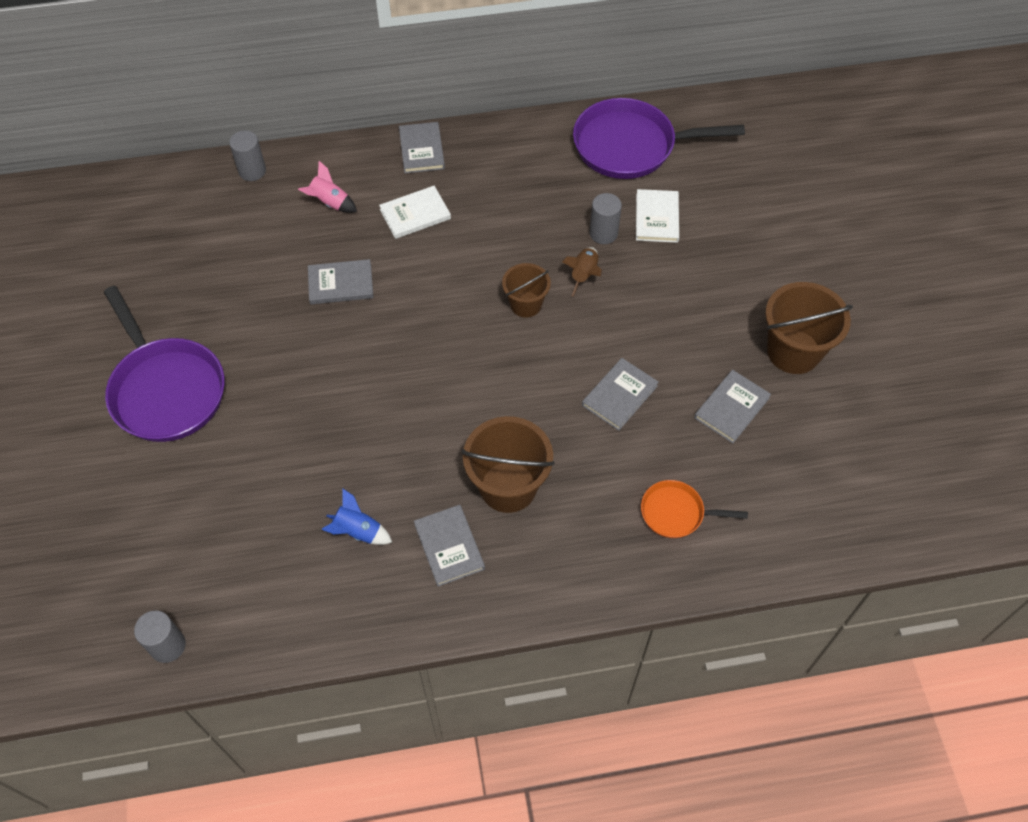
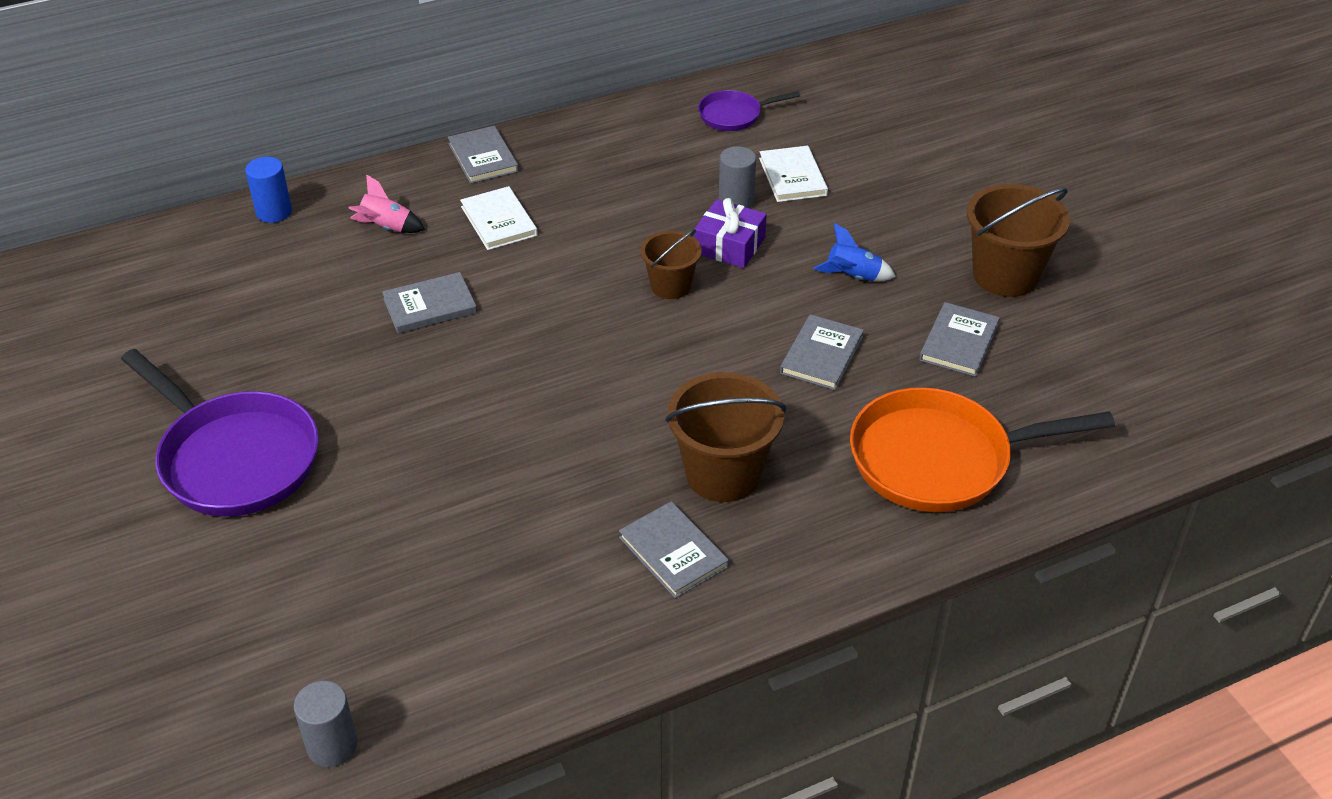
camera: 15 degrees left, 15 degrees down
grey cylinder [229,131,266,181] -> blue cylinder [245,157,292,223]
blue rocket [321,489,392,545] -> blue rocket moved to [813,223,896,281]
white book [379,186,451,239] -> white book turned 75 degrees counterclockwise [460,186,538,250]
brown rocket [562,247,602,297] -> purple gift [694,198,767,268]
purple pan [573,98,745,179] -> purple pan [698,90,800,131], size x0.51
orange pan [641,480,748,538] -> orange pan [850,387,1115,512], size x1.96

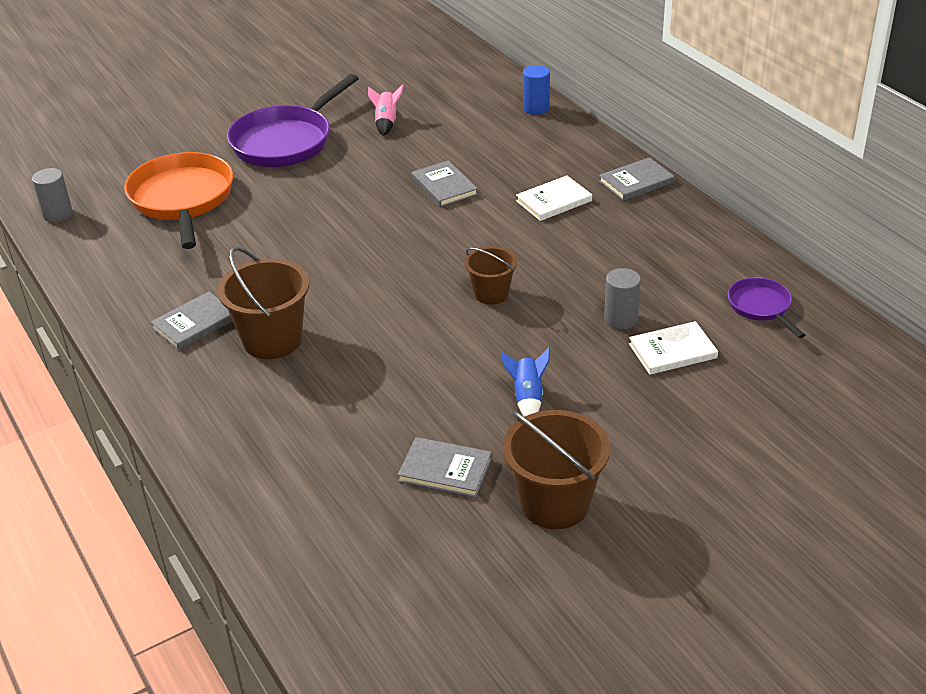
camera: 85 degrees right, 5 degrees down
pink rocket [348,174,425,233] -> pink rocket moved to [368,84,404,136]
purple gift [694,198,767,268] -> none
grey book [780,314,864,390] -> none
orange pan [850,387,1115,512] -> orange pan moved to [124,152,233,249]

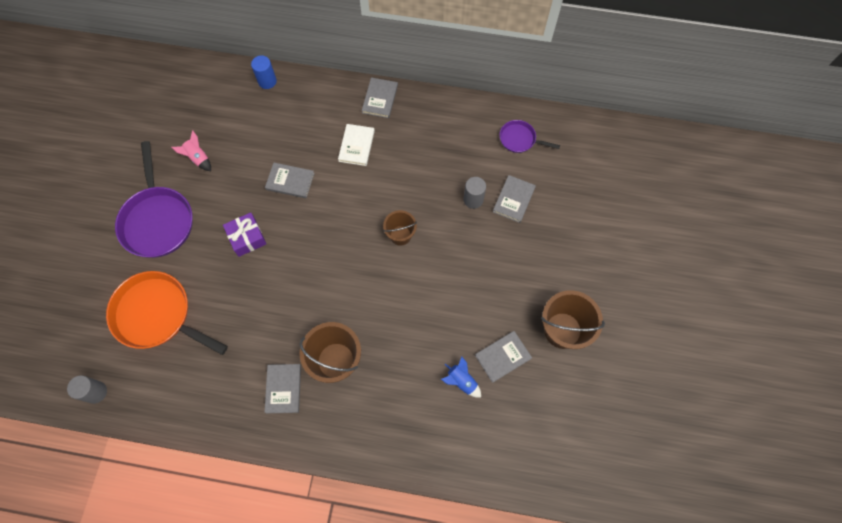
camera: 50 degrees left, 30 degrees up
blue rocket [501,348,550,417] -> blue rocket moved to [441,357,481,398]
white book [629,321,718,375] -> grey book [493,175,536,223]
none -> purple gift [223,212,266,257]

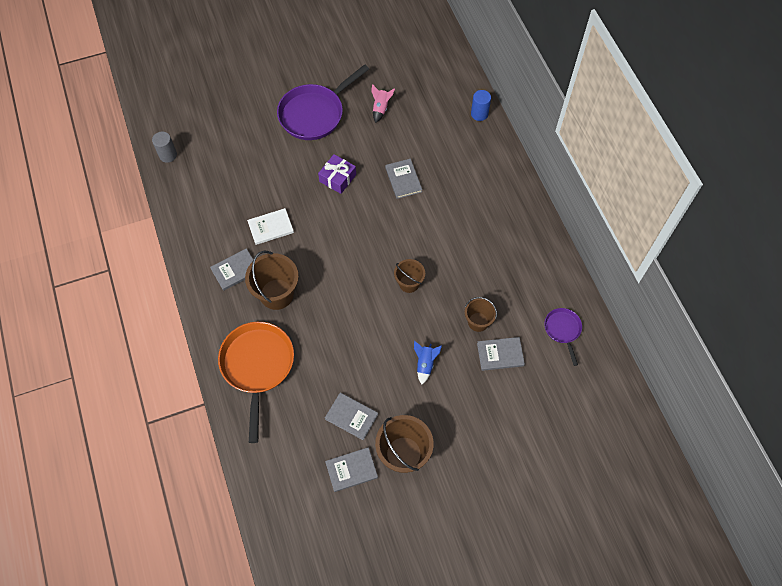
camera: 60 degrees right, 5 degrees down
orange pan [106,271,228,355] -> orange pan moved to [218,322,294,443]
white book [338,124,375,166] -> white book moved to [247,208,294,245]
grey book [362,77,398,118] -> grey book moved to [325,447,378,492]
blue rocket [441,357,481,398] -> blue rocket moved to [414,341,442,384]
grey cylinder [463,177,486,209] -> brown bucket [465,297,497,332]

